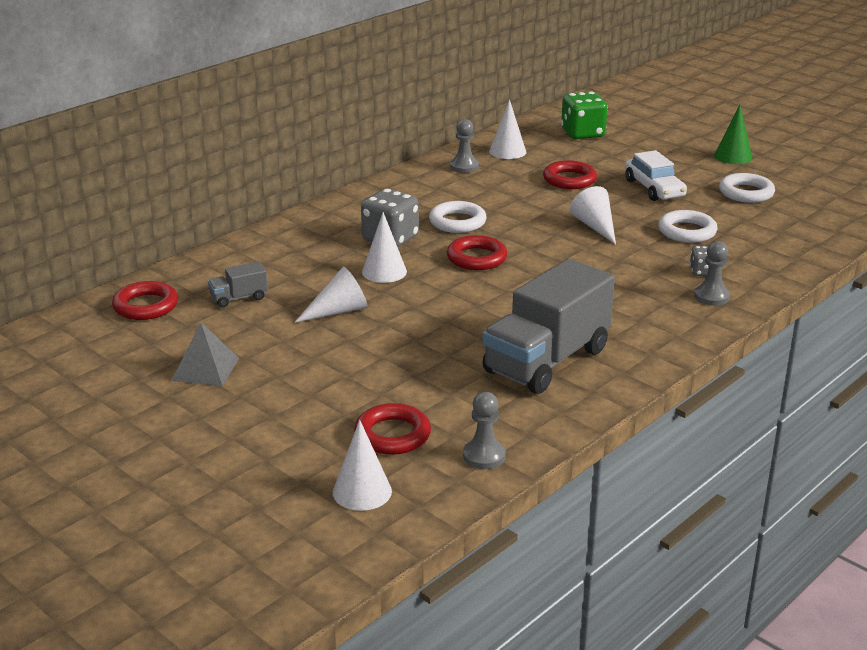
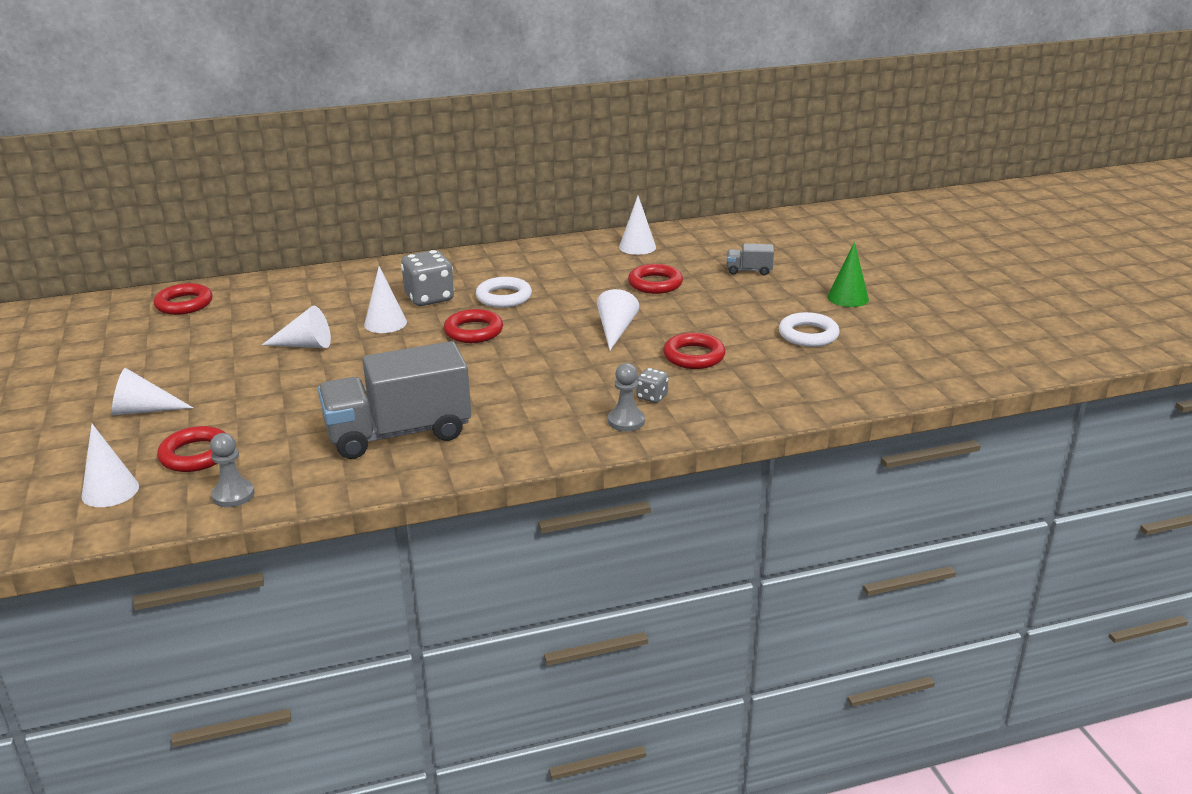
camera: 30 degrees right, 0 degrees up
grey pyramid [172,322,239,386] -> none
grey truck [208,262,268,308] -> grey truck moved to [727,243,774,275]
grey pawn [450,119,479,173] -> none
green dice [561,92,608,139] -> none
white car [625,150,687,201] -> none
white ring [658,210,717,243] -> red ring [663,333,725,369]
none -> white cone [112,368,193,415]

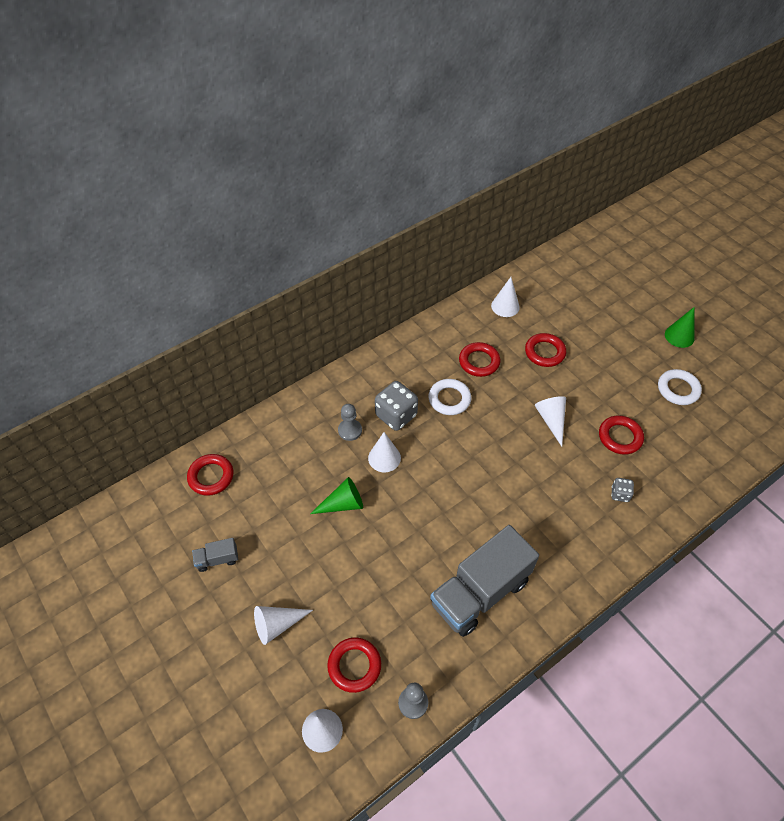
camera: 20 degrees left, 25 degrees up
white cone [262,306,331,348] -> green cone [310,477,363,514]
red ring [444,309,503,343] -> red ring moved to [459,342,500,377]
grey pawn [608,363,645,431] -> grey pawn moved to [338,404,362,441]
grey truck [727,243,774,275] -> grey truck moved to [192,538,238,572]

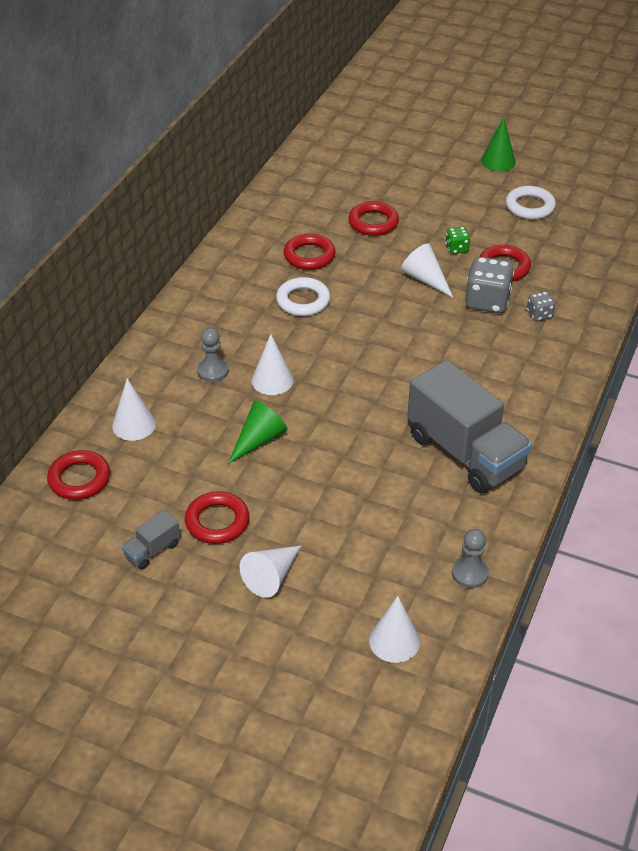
camera: 30 degrees left, 10 degrees down
red ring [327,637,381,693] -> red ring moved to [185,491,250,544]
grey dice [375,381,418,431] -> grey dice moved to [465,257,514,313]
grey truck [430,525,539,637] -> grey truck turned 60 degrees counterclockwise [407,360,532,493]
white cone [491,277,520,317] -> white cone moved to [112,378,156,441]
none -> green dice [445,227,470,254]

